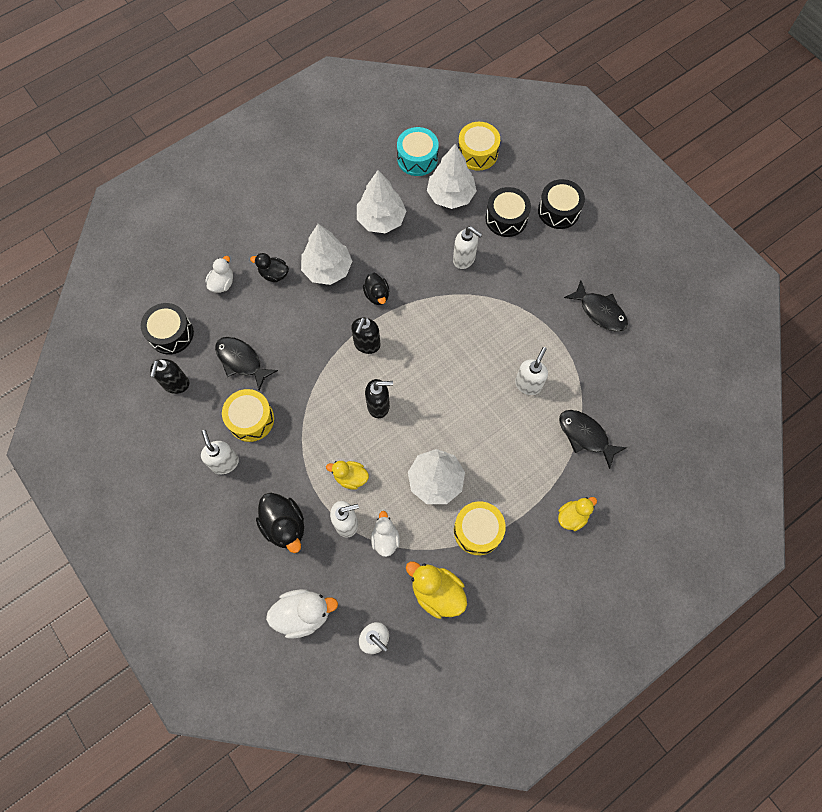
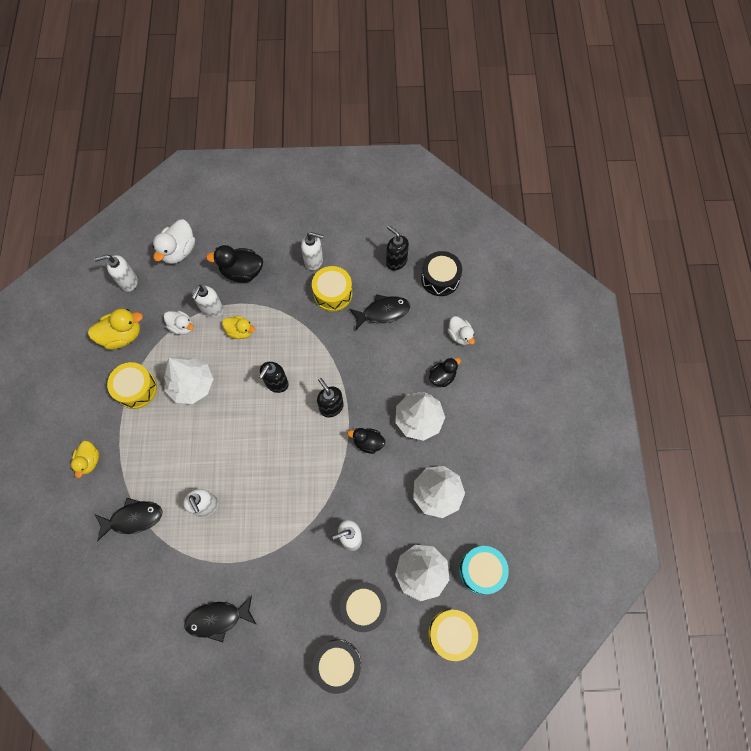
camera: 125 degrees right, 0 degrees up
yellow duck [326,461,369,490] -> yellow duck turned 60 degrees clockwise [222,316,255,339]

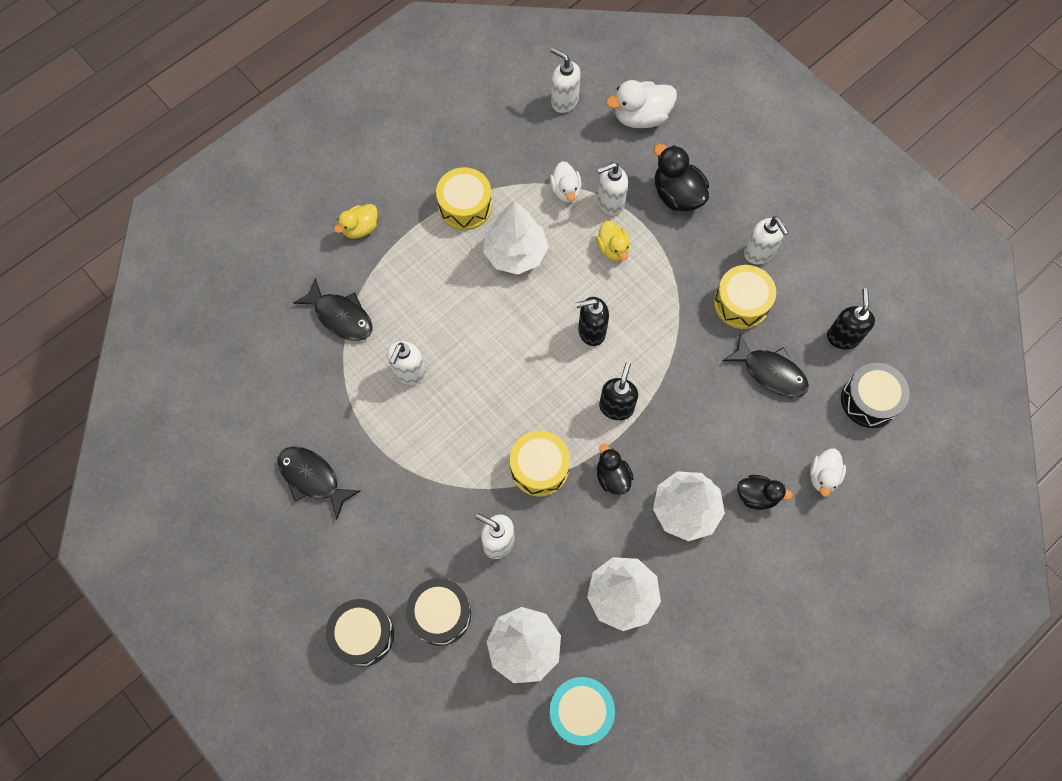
camera: 50 degrees right, 0 degrees up
yellow duck [88,309,143,350] -> none
yellow drum [428,609,478,661] -> yellow drum moved to [510,431,570,497]

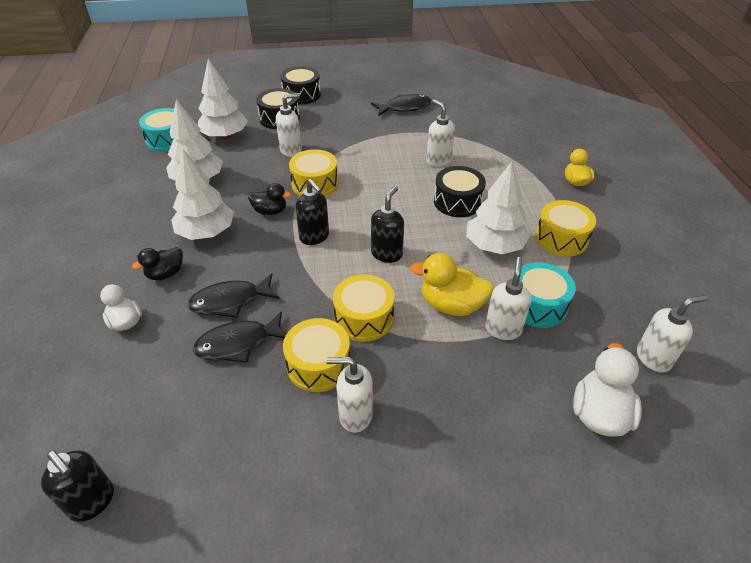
camera: 125 degrees right, 25 degrees down
black fish [294,278,373,341] -> black fish moved to [187,273,280,318]
white duck [550,161,582,202] -> turquoise drum [519,262,576,328]
yellow duck [596,221,630,262] -> yellow duck [410,253,494,316], size x1.56
black duck [654,144,709,211] -> none
black soap dispenser [827,288,875,349] -> black soap dispenser moved to [41,451,114,522]
black drum [841,363,910,428] -> black drum moved to [434,166,486,217]
none -> yellow drum [333,274,395,342]

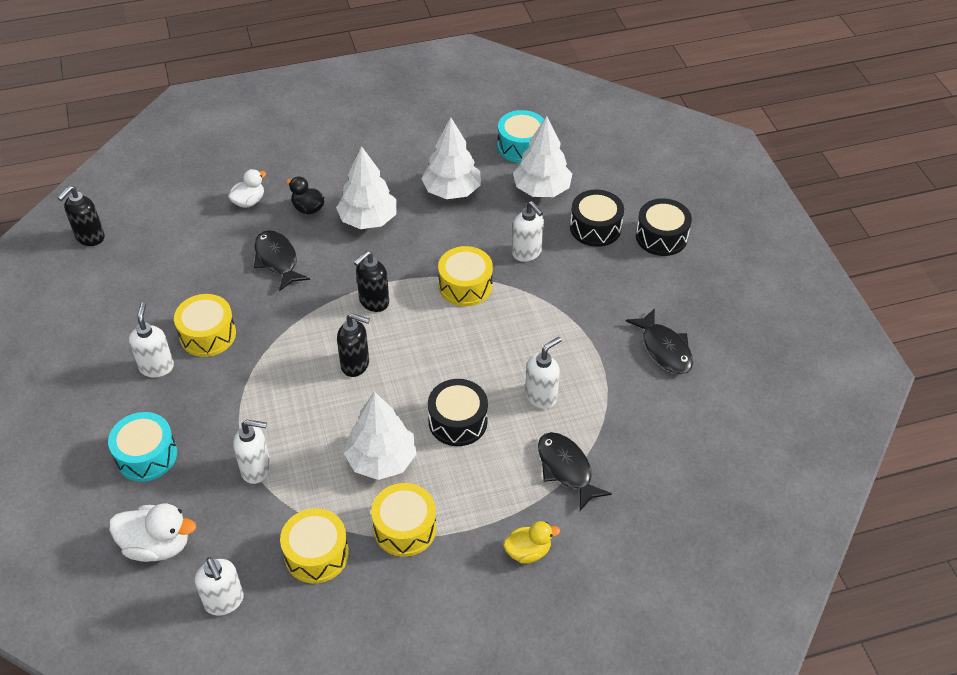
camera: 80 degrees right, 5 degrees up
black fish [193,311,287,363] -> black fish moved to [538,432,612,511]
black duck [248,183,291,215] -> none
yellow drum [333,274,395,342] -> yellow drum moved to [280,508,349,583]
yellow duck [410,253,494,316] -> none
turquoise drum [519,262,576,328] -> turquoise drum moved to [108,412,177,482]

